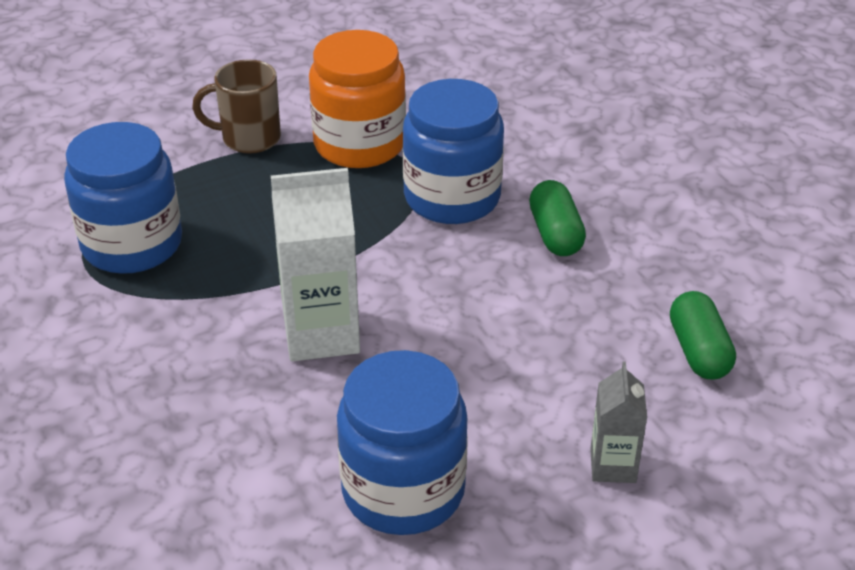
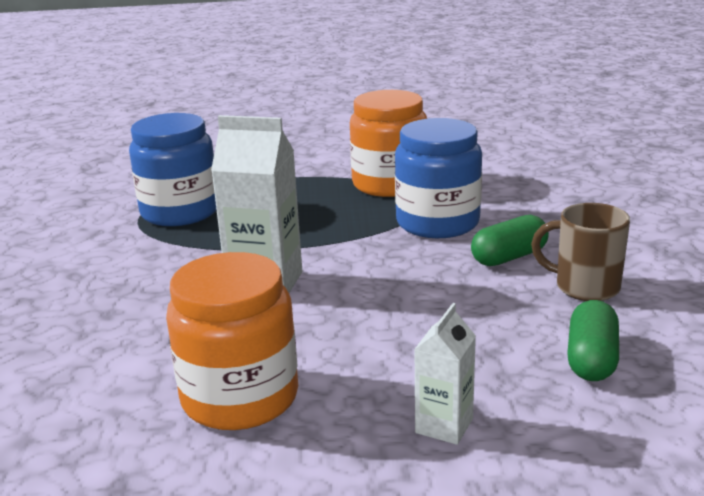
camera: 25 degrees right, 15 degrees down
brown mug [192,59,281,154] -> brown mug moved to [531,203,630,301]
blue jar [337,350,468,535] -> orange jar [166,252,298,430]
green capsule [529,180,586,256] -> green capsule turned 45 degrees clockwise [471,215,549,266]
grey carton [590,361,647,483] -> white carton [414,303,476,445]

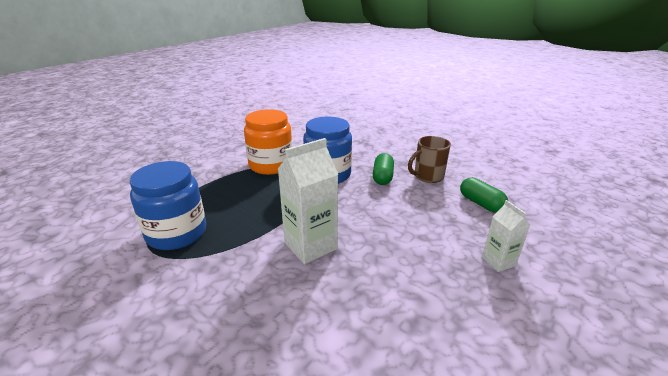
camera: 50 degrees left, 5 degrees up
orange jar [166,252,298,430] -> none

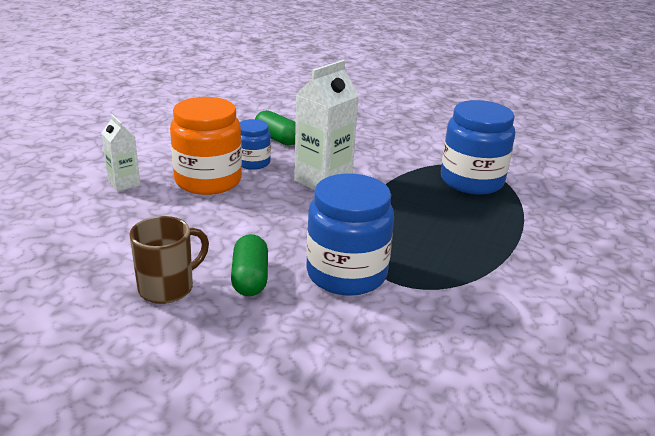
camera: 165 degrees right, 0 degrees up
orange jar [244,109,292,175] -> orange jar moved to [170,97,242,195]
green capsule [460,177,508,213] -> green capsule moved to [255,110,296,146]
none -> blue jar [240,119,271,170]

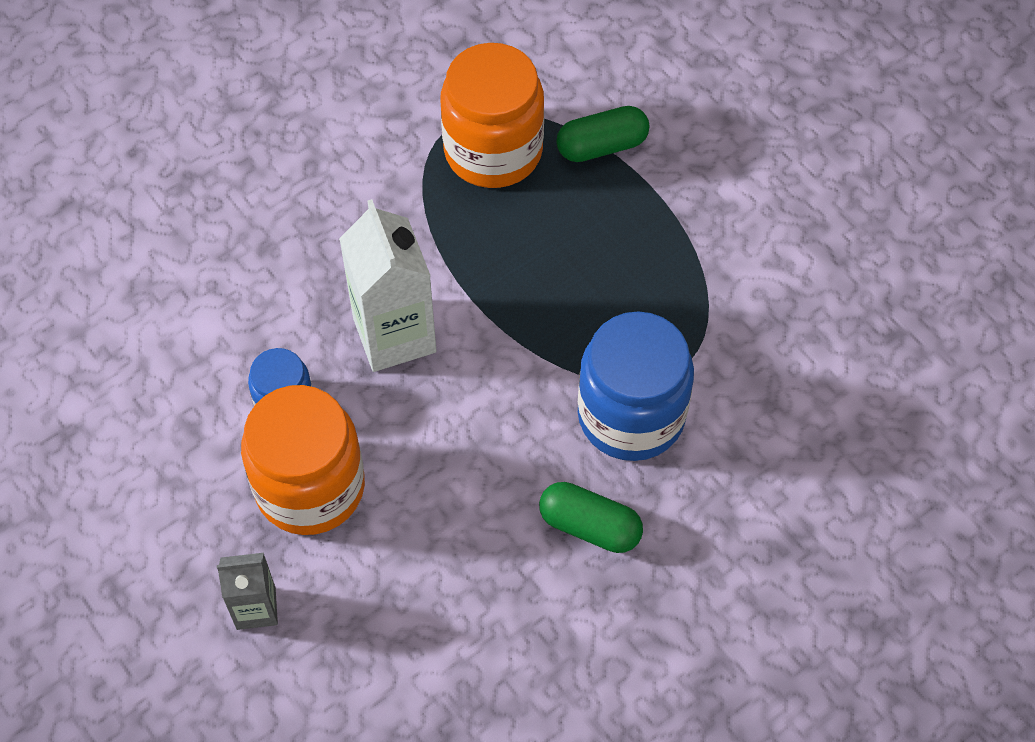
camera: 60 degrees left, 30 degrees up
white carton [101,114,140,191] -> grey carton [217,553,278,630]
brown mug [129,216,209,304] -> none
green capsule [255,110,296,146] -> green capsule moved to [556,106,649,162]
blue jar [441,100,515,195] -> orange jar [441,43,544,188]

